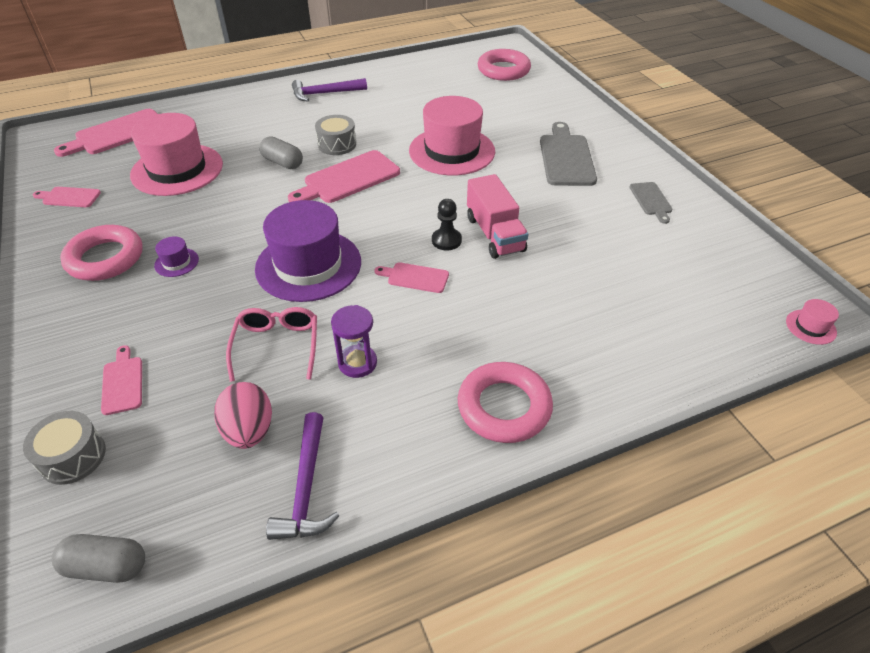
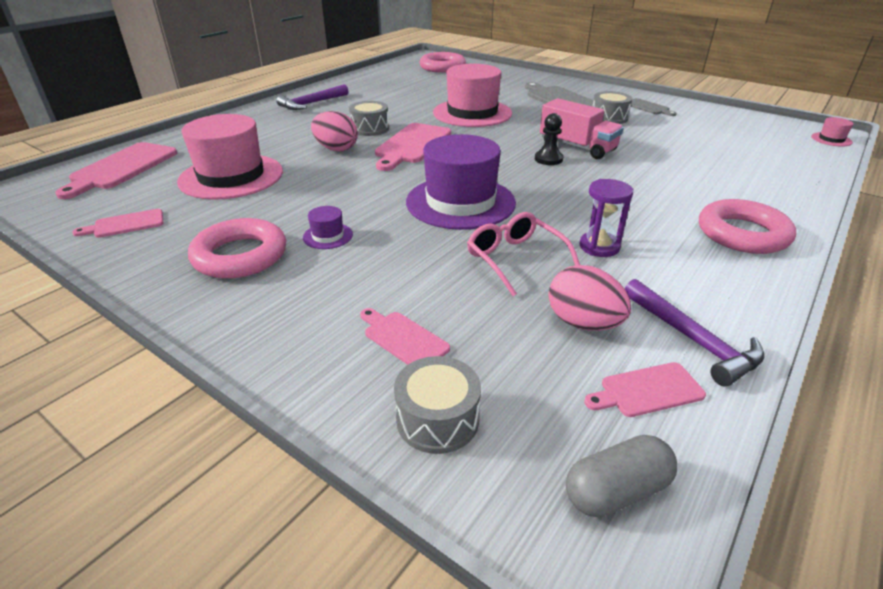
camera: 30 degrees left, 10 degrees down
grey capsule [259,136,303,169] -> pink egg [311,111,358,152]
pink cutting board [374,262,449,293] -> pink cutting board moved to [584,362,706,417]
none -> grey drum [593,91,632,124]

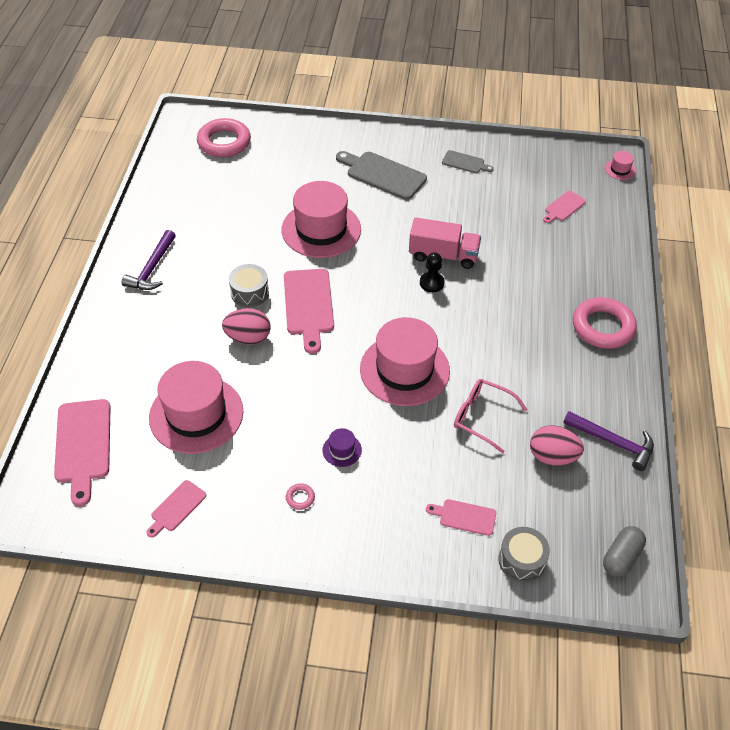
camera: 30 degrees left, 15 degrees up
pink ring [188,218,286,278] -> pink ring [286,483,315,510], size x0.40
purple hat [406,134,516,230] -> pink hat [360,317,450,406]
purple hourglass [579,179,633,257] -> none
pink cutting board [584,362,706,417] -> pink cutting board moved to [543,191,586,223]
grey drum [593,91,632,124] -> none

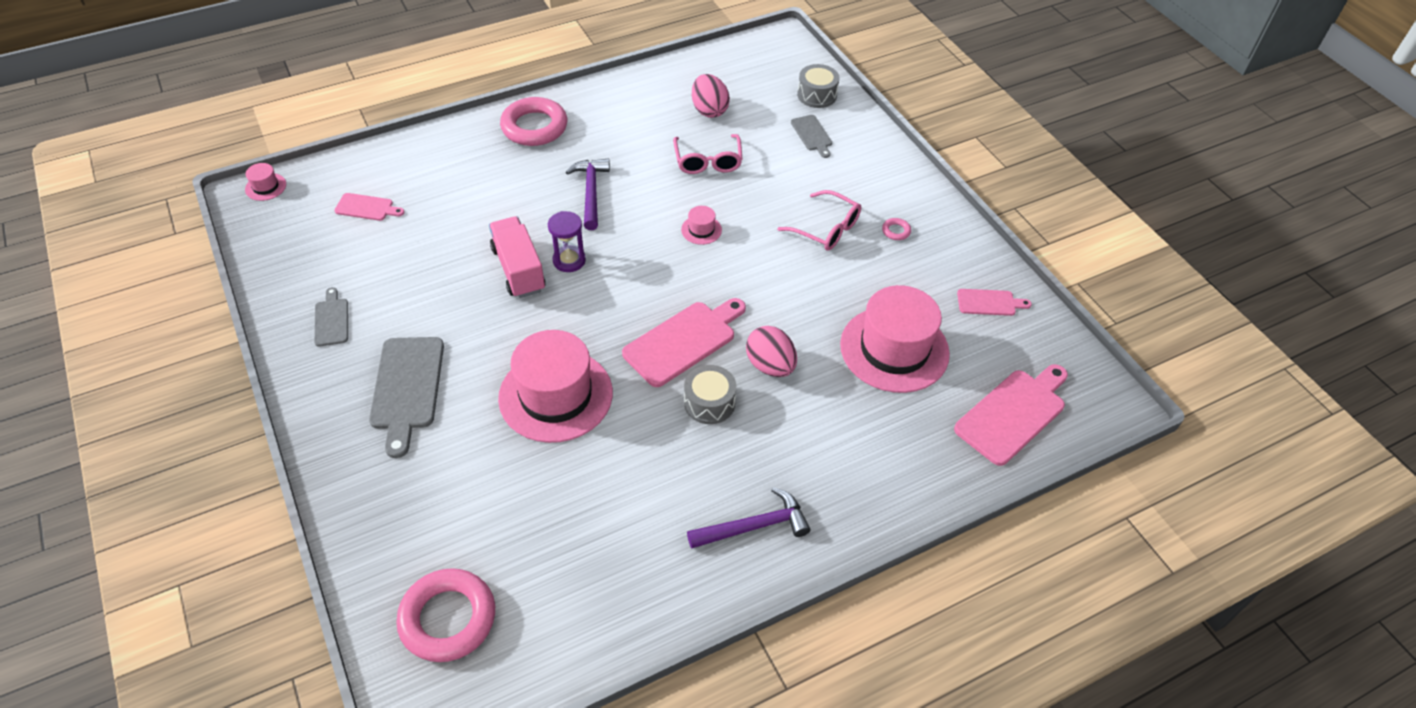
camera: 125 degrees left, 0 degrees up
purple hat [322,428,362,467] -> pink glasses [777,190,861,251]
pink hat [360,317,450,406] -> pink hat [681,206,722,245], size x0.41
black pawn [420,252,445,292] -> purple hourglass [548,211,586,272]
pink cutting board [426,499,496,536] -> grey cutting board [791,115,832,158]
purple hammer [563,411,654,471] -> purple hammer moved to [566,159,610,230]
grey capsule [603,526,646,577] -> none

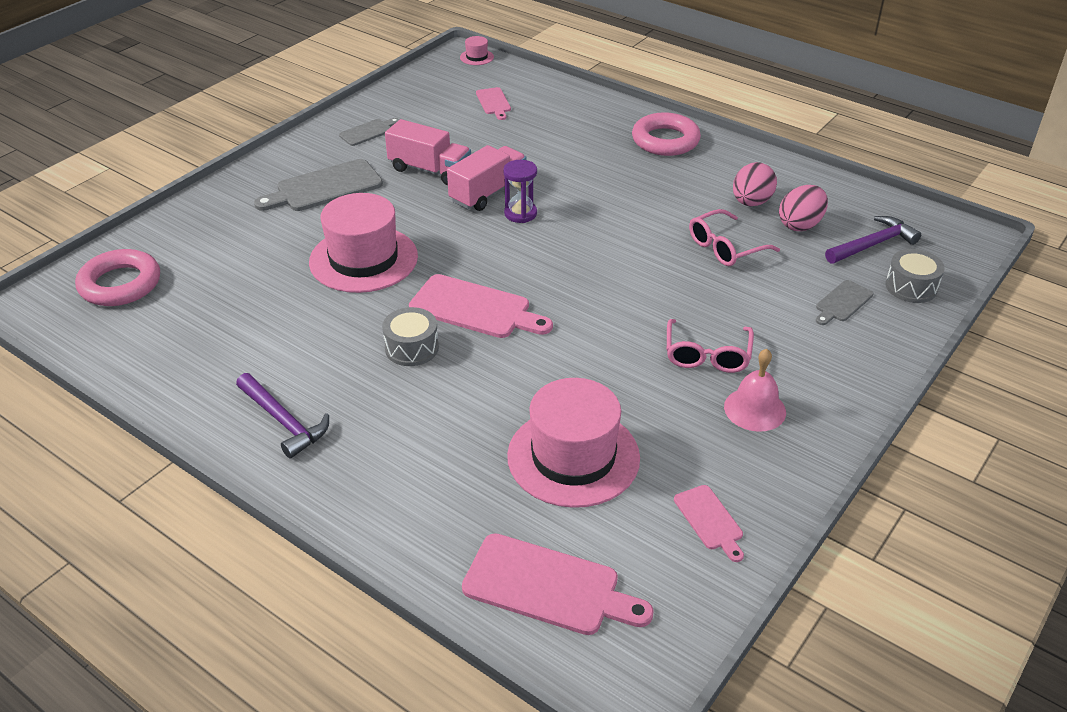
camera: 65 degrees right, 10 degrees down
purple hammer [566,159,610,230] -> purple hammer moved to [825,216,921,264]
pink hat [681,206,722,245] -> none
pink egg [746,326,797,377] -> pink egg moved to [733,162,777,206]
pink ring [882,218,911,240] -> pink bell [724,349,786,432]
none -> pink truck [385,119,471,185]

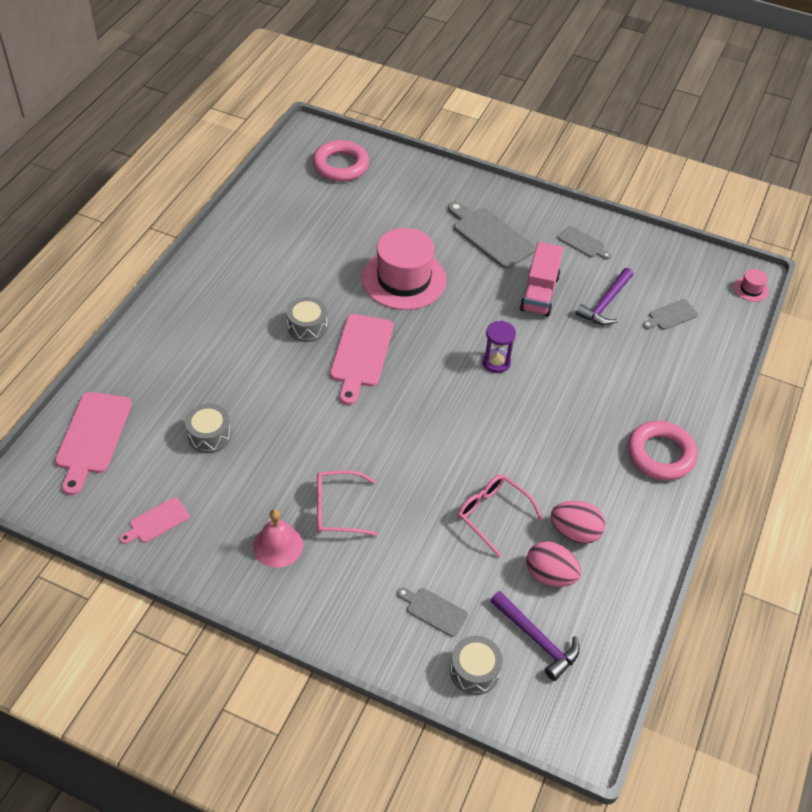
camera: 75 degrees right, 10 degrees up
purple hammer [236,373,329,459] -> purple hammer moved to [576,268,633,325]
pink truck [447,145,526,211] -> none
pink cutting board [476,87,511,120] -> grey cutting board [643,299,698,330]
pink hat [507,378,640,508] -> grey drum [185,403,231,453]

